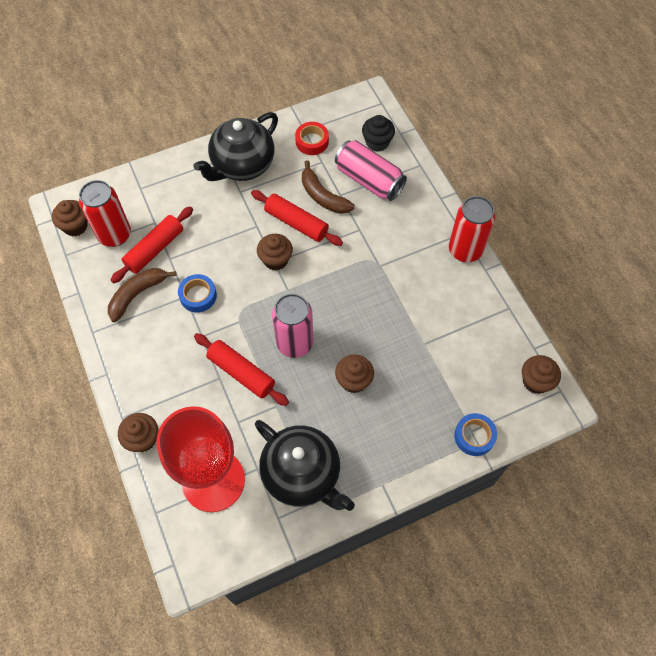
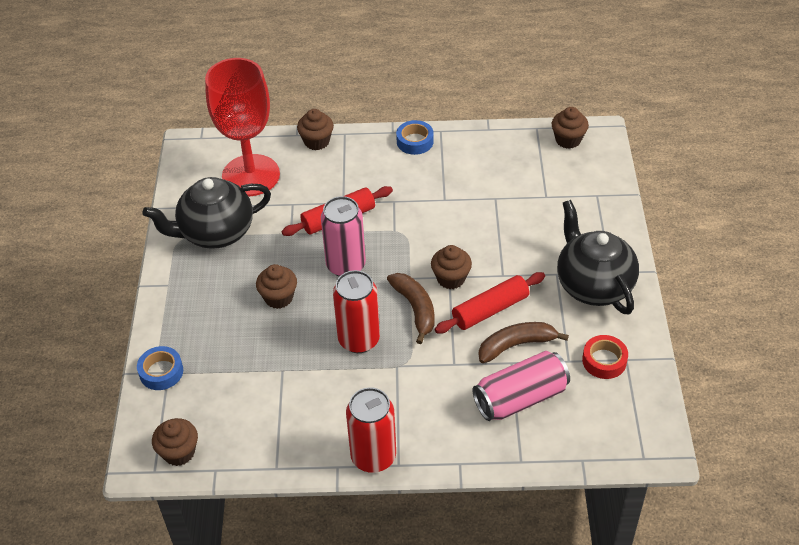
camera: 115 degrees right, 15 degrees down
red can [79,180,131,247] -> red can moved to [333,270,380,353]
brown banana [108,268,177,322] -> brown banana moved to [387,273,434,344]
red rolling pin [110,206,193,283] -> none
blue tape [178,274,217,313] -> blue tape moved to [396,120,434,155]
black cupcake [362,115,395,152] -> none

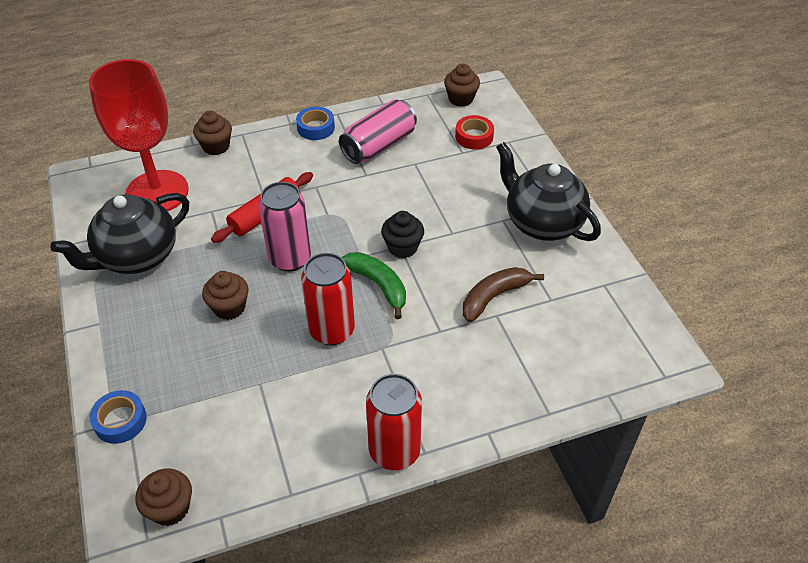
camera: 20 degrees left, 0 degrees up
brown banana [387,273,434,344] -> green banana [341,252,406,319]
brown cupcake [431,245,472,289] -> black cupcake [381,211,424,258]
red rolling pin [435,272,545,333] -> none
pink can [472,351,570,421] -> pink can moved to [339,99,417,164]
red tape [582,335,628,379] -> red tape moved to [455,115,494,150]

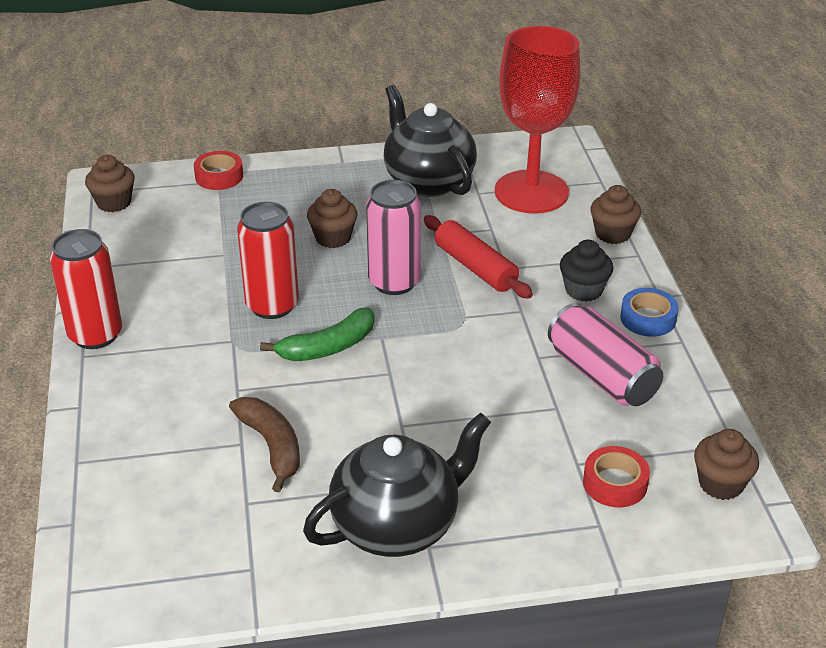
camera: 100 degrees right, 10 degrees down
blue tape [89,390,147,444] -> red tape [194,151,243,190]
black cupcake [381,211,424,258] -> black cupcake moved to [560,240,613,302]

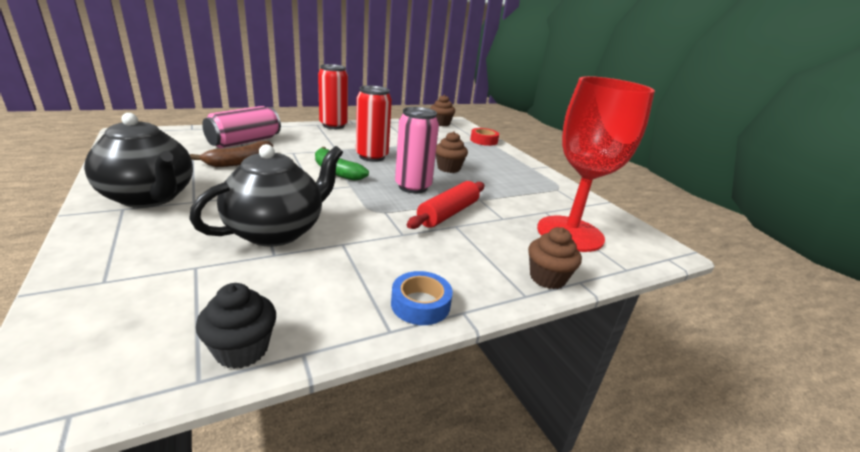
camera: 70 degrees right, 10 degrees down
black teapot [384,85,477,197] -> black teapot moved to [189,144,343,247]
pink can [548,303,663,406] -> pink can moved to [202,106,281,148]
black cupcake [560,240,613,302] -> black cupcake moved to [196,283,276,369]
red tape [583,446,650,507] -> none
brown cupcake [694,429,759,500] -> none

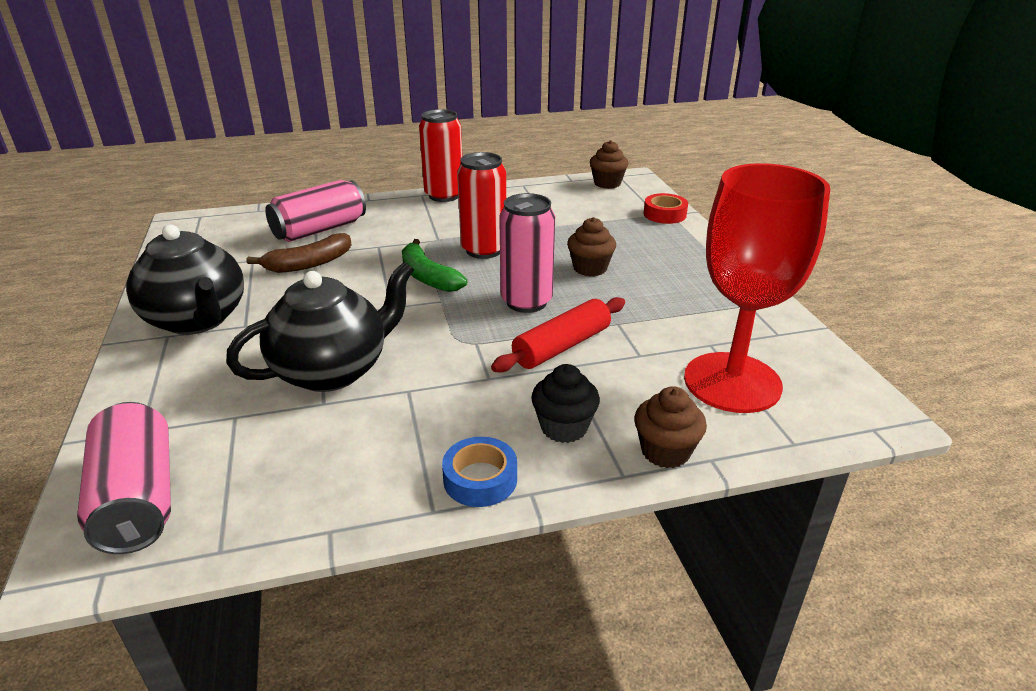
camera: 15 degrees right, 5 degrees up
black cupcake [196,283,276,369] -> black cupcake moved to [531,364,600,443]
none -> pink can [77,402,171,554]

